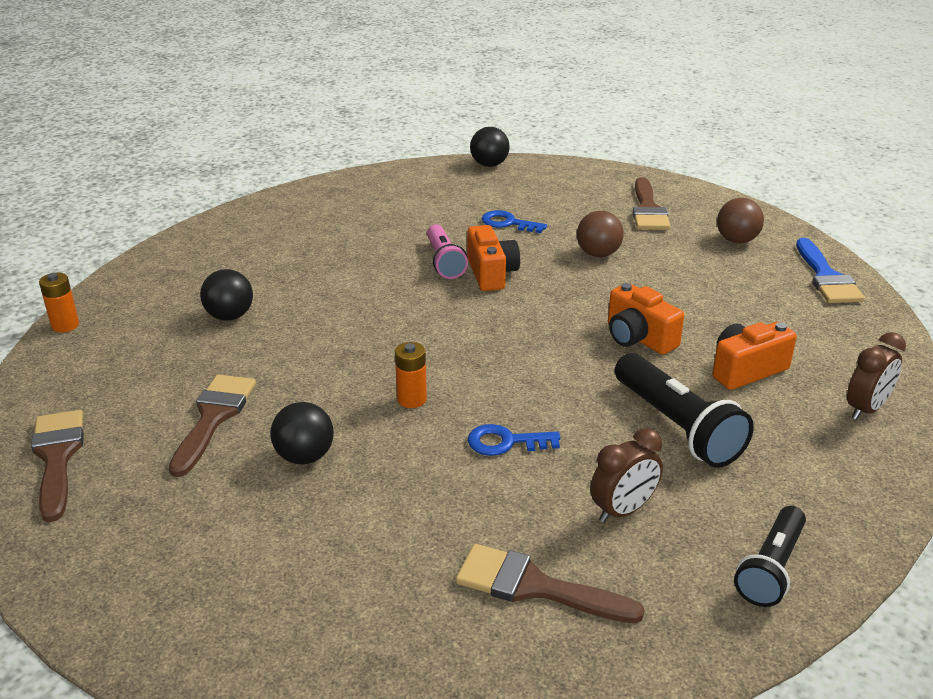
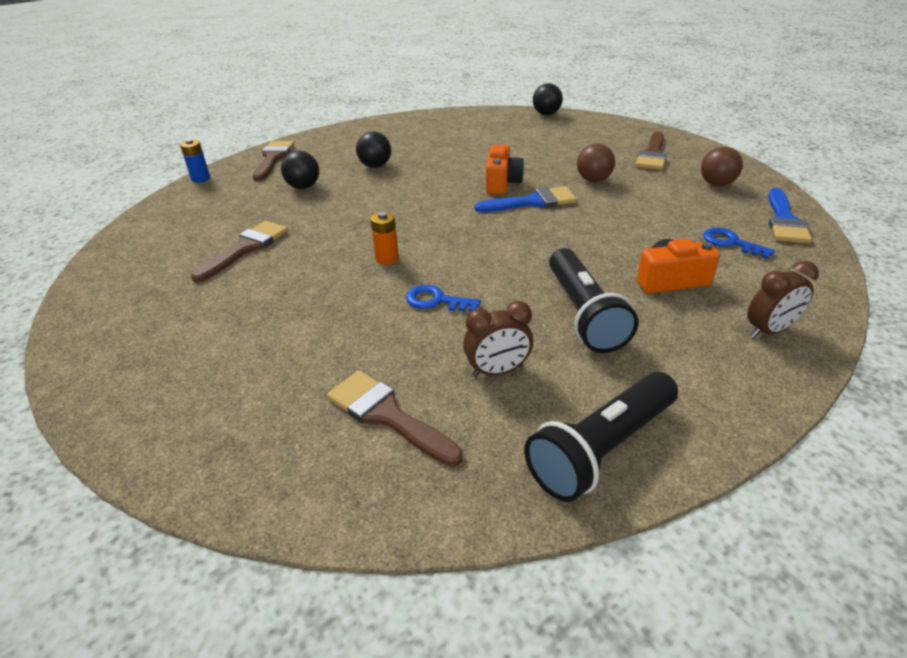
camera: 20 degrees right, 5 degrees up
brown brush [31,410,84,522] -> brown brush moved to [253,141,294,181]
orange battery [39,272,79,333] -> blue battery [180,139,210,183]
black ball [270,402,334,464] -> black ball moved to [356,131,391,168]
pink flashlight [427,224,468,279] -> none
blue key [482,210,547,233] -> blue key moved to [703,228,775,259]
orange camera [608,283,684,355] -> none
black flashlight [734,506,806,607] -> black flashlight [524,372,678,502], size x1.50
none -> blue brush [475,186,577,212]

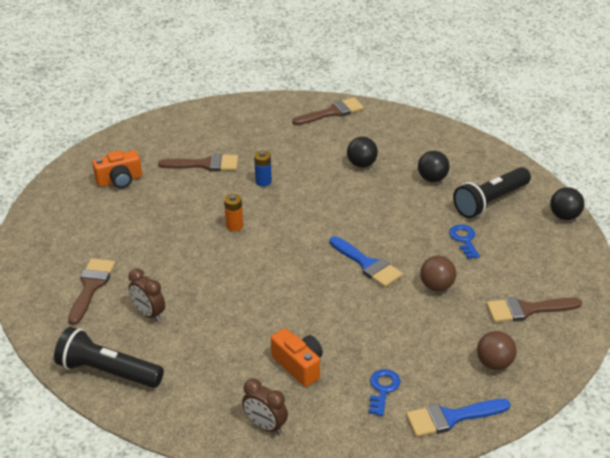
camera: 60 degrees right, 0 degrees up
blue battery [180,139,210,183] -> blue battery moved to [254,151,272,187]
black ball [281,151,319,189] -> black ball moved to [418,151,450,182]
blue key [406,285,481,312] -> blue key moved to [449,224,480,259]
orange camera [486,145,524,195] -> orange camera moved to [92,150,142,188]
black flashlight [549,248,639,353] -> black flashlight moved to [453,167,531,218]

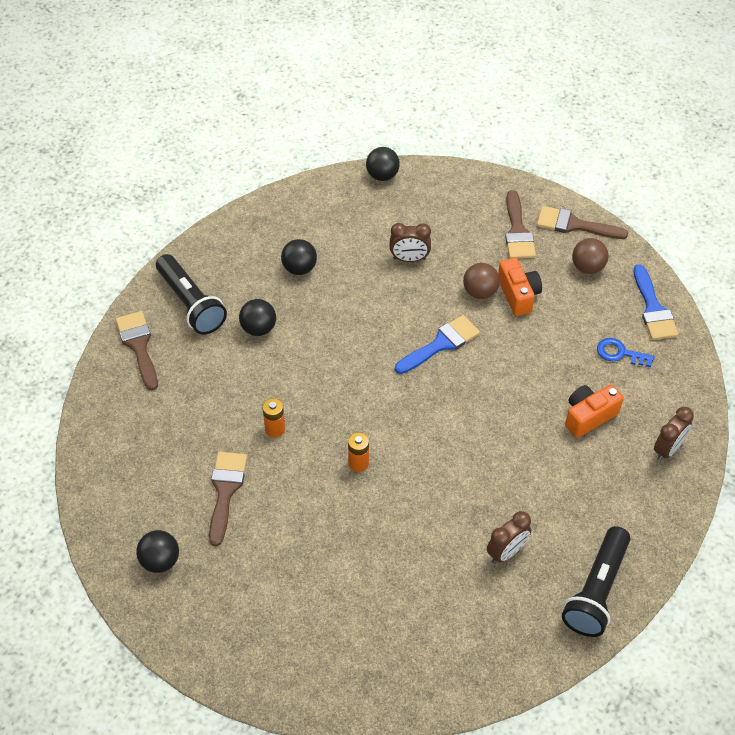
camera: 85 degrees left, 15 degrees up
brown brush [68,258,115,325] -> brown brush moved to [537,206,628,239]
orange camera [92,150,142,188] -> orange camera moved to [498,258,542,316]
blue battery [254,151,272,187] -> orange battery [263,398,285,438]
blue key [449,224,480,259] -> brown clock [390,223,431,262]
black flashlight [453,167,531,218] -> black flashlight moved to [156,254,227,335]
none -> black ball [136,530,179,573]

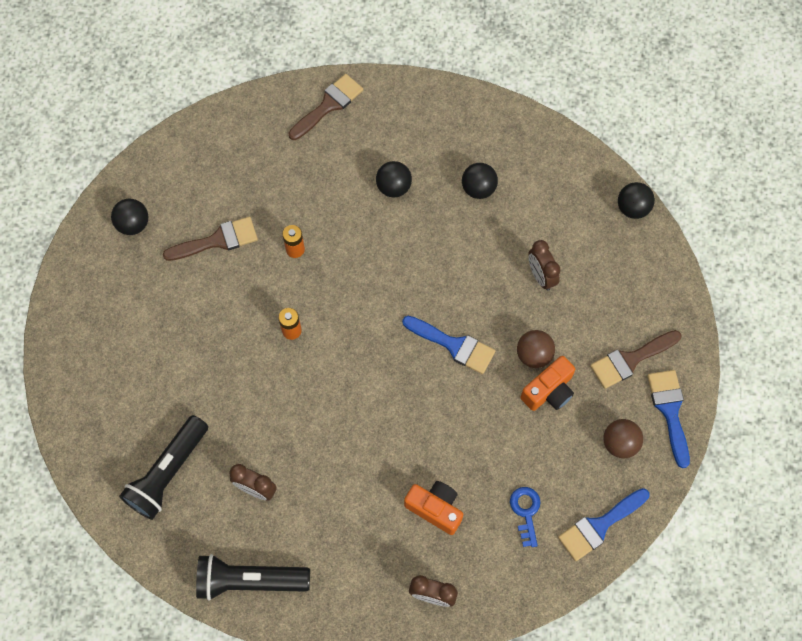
camera: 65 degrees right, 15 degrees up
black flashlight [156,254,227,335] -> black flashlight moved to [119,415,208,520]
brown brush [537,206,628,239] -> blue brush [647,370,690,468]

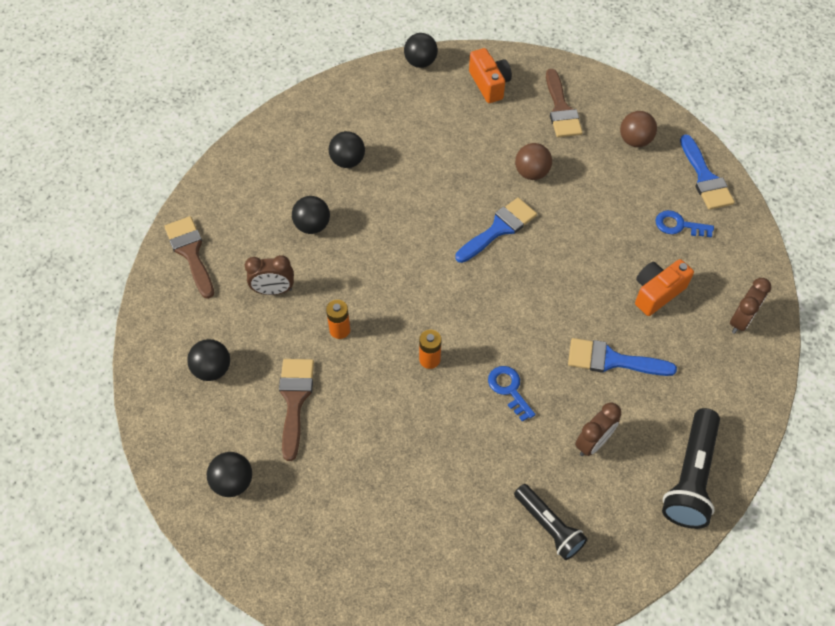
camera: 70 degrees left, 10 degrees down
black flashlight [119,415,208,520] -> black flashlight [514,484,588,560], size x0.67
orange camera [521,356,575,411] -> orange camera moved to [469,48,512,103]
brown clock [528,240,560,291] -> brown clock moved to [245,255,294,295]
blue brush [647,370,690,468] -> blue brush moved to [568,338,677,376]
none -> black ball [187,339,230,381]
none -> blue key [488,366,535,422]

